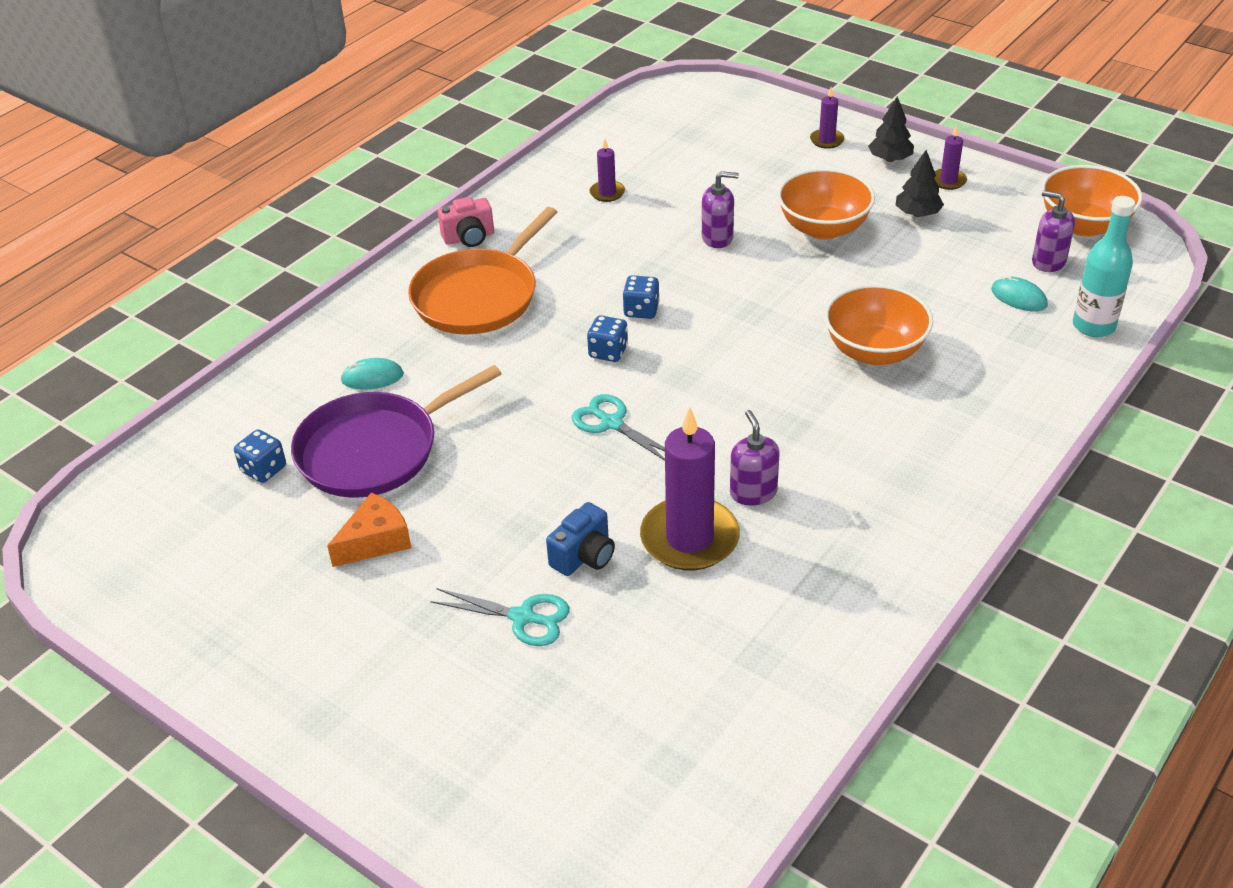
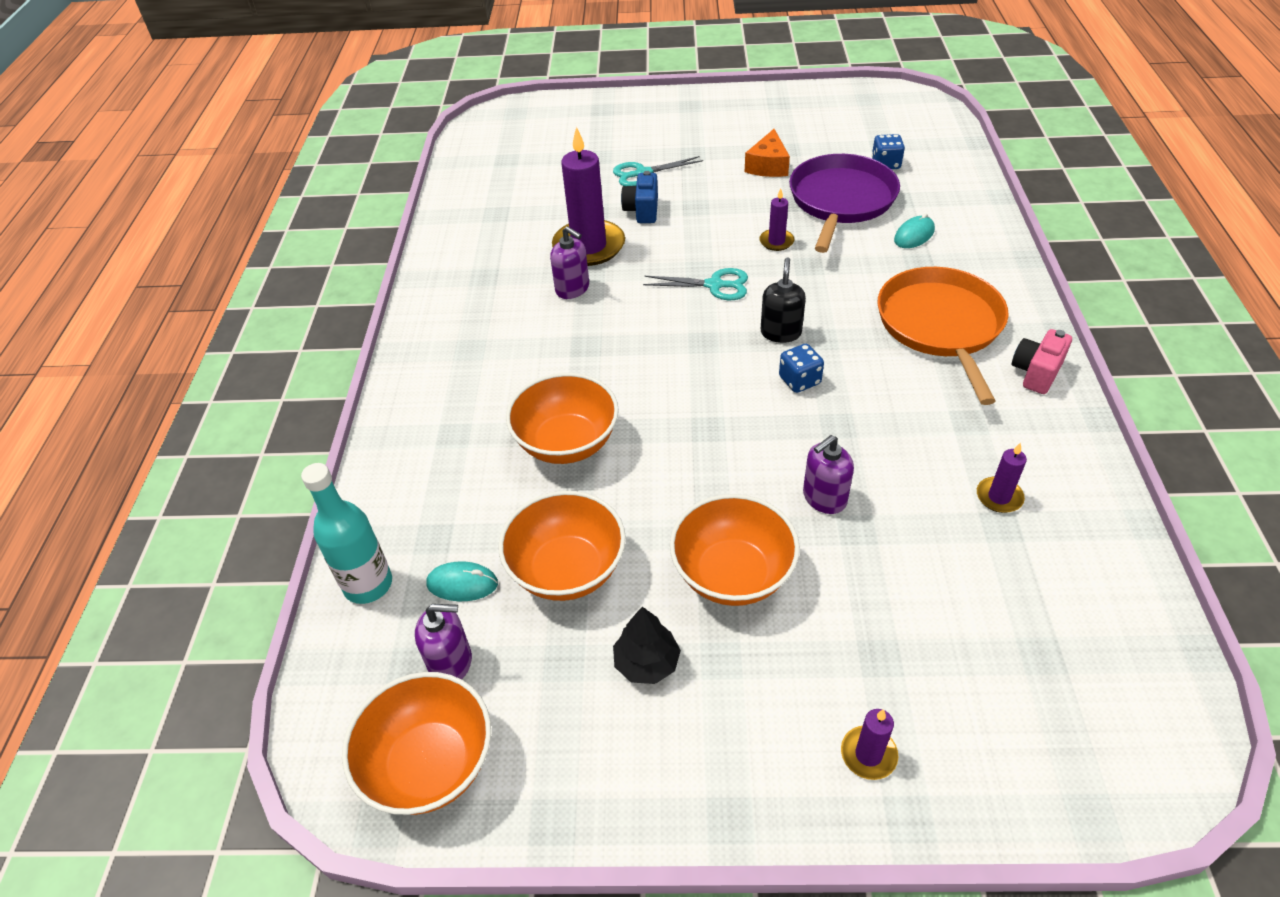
camera: 145 degrees right, 5 degrees up
blue dice [587,315,628,362] -> black soap dispenser [761,257,806,343]
black tree [868,96,914,162] -> none
purple candle [934,125,967,190] -> purple candle moved to [759,188,795,251]
none -> orange bowl [498,491,626,601]

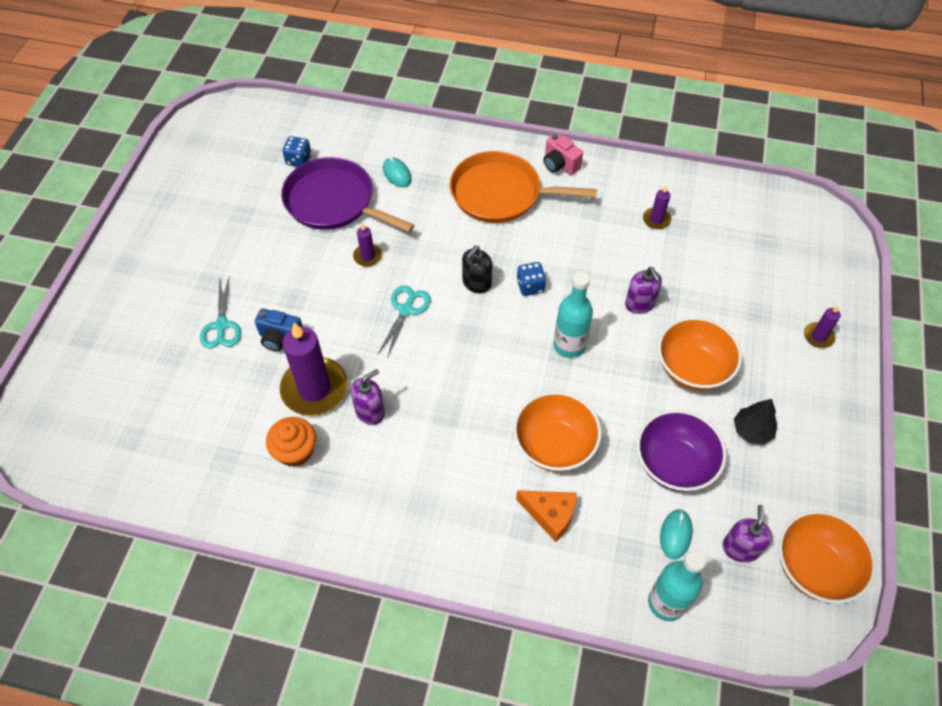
camera: 80 degrees left, 10 degrees up
orange bowl [498,491,626,601] -> purple bowl [637,410,726,492]
orange cheese [745,129,790,177] -> orange cheese moved to [516,490,577,542]
black soap dispenser [761,257,806,343] -> black soap dispenser turned 75 degrees counterclockwise [462,246,492,293]
none -> orange cupcake [266,417,316,467]
none -> turquoise bottle [554,272,593,358]

